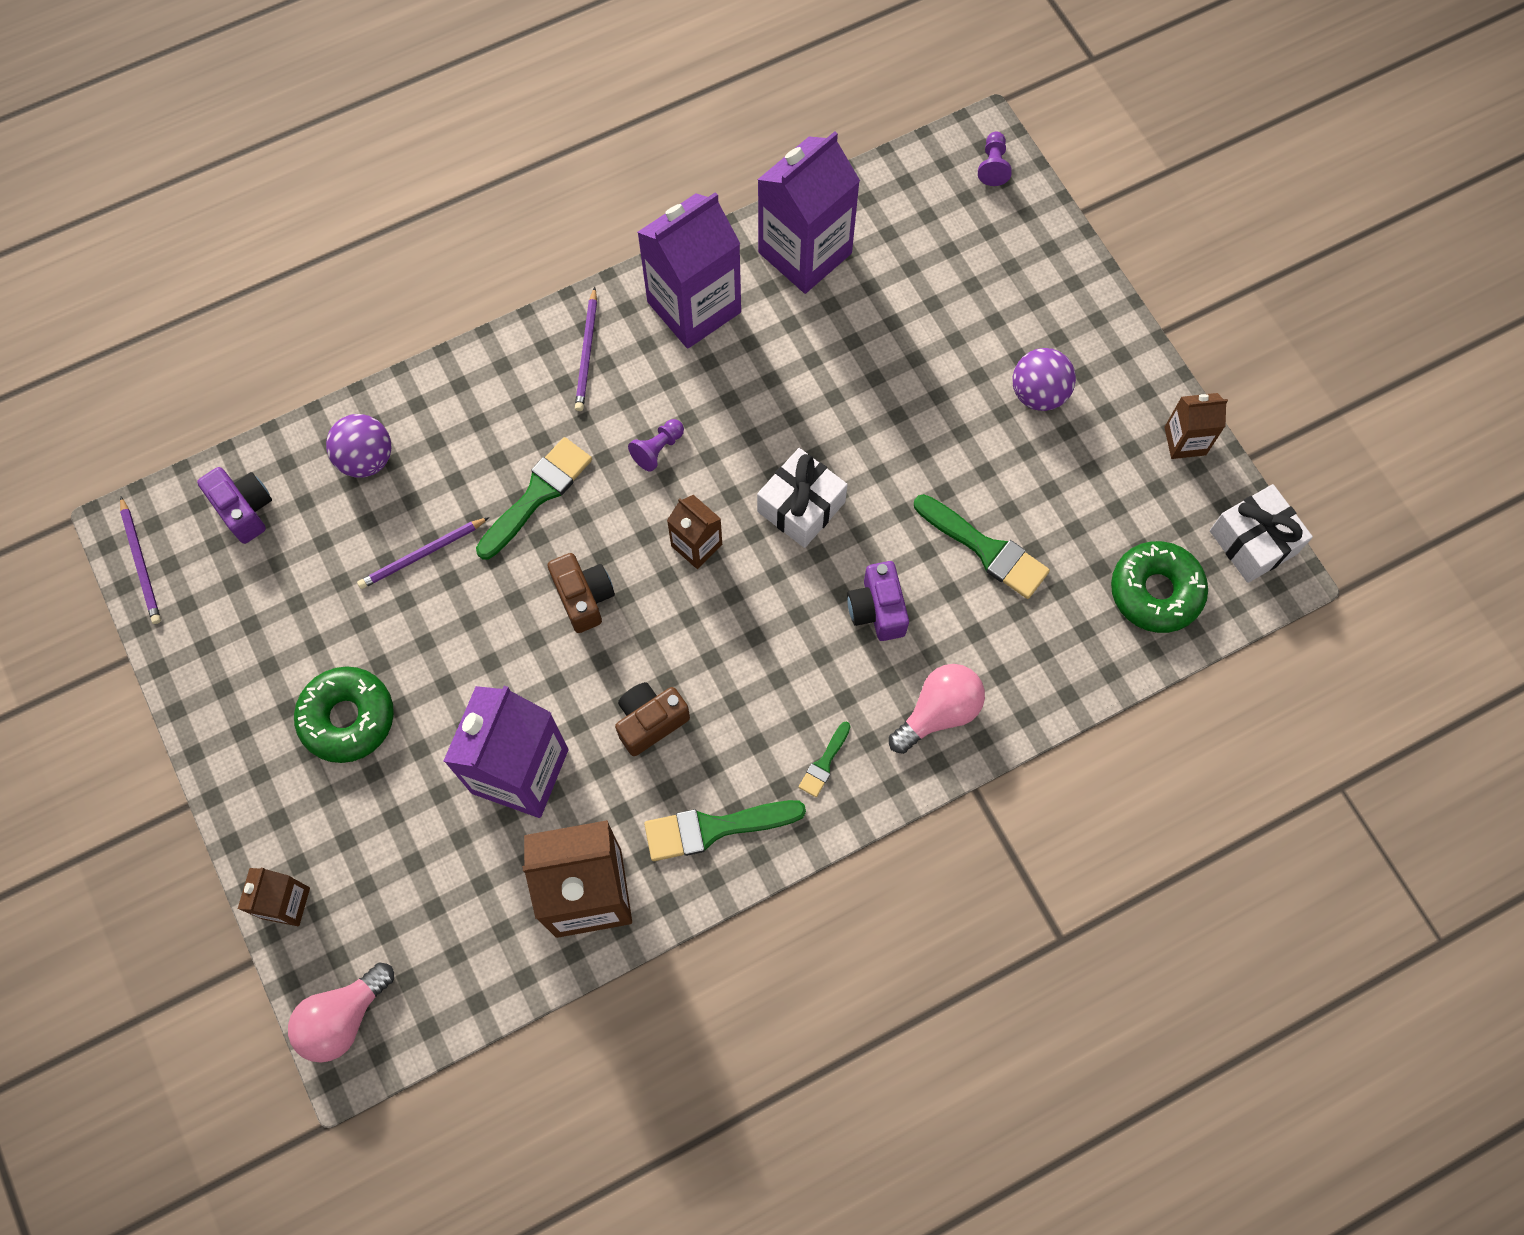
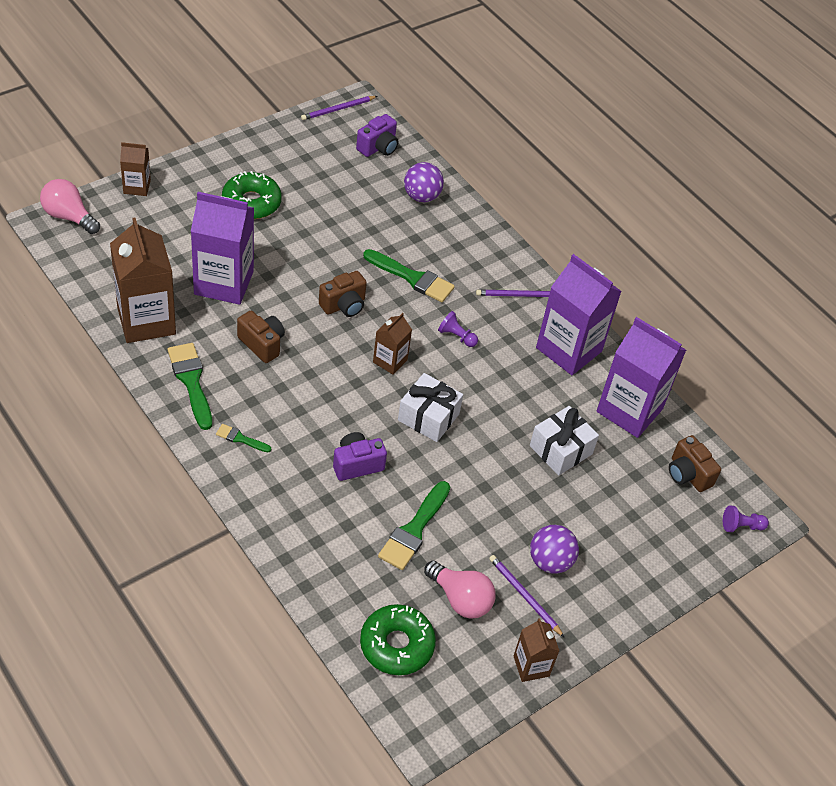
camera: 75 degrees right, 20 degrees down
purple pencil [357,517,489,589] -> purple pencil moved to [489,555,565,638]
pink light bulb [889,664,985,754] -> pink light bulb moved to [424,560,496,619]
white gift [1210,484,1313,583] -> white gift moved to [530,406,599,475]
none -> brown camera [669,435,721,492]

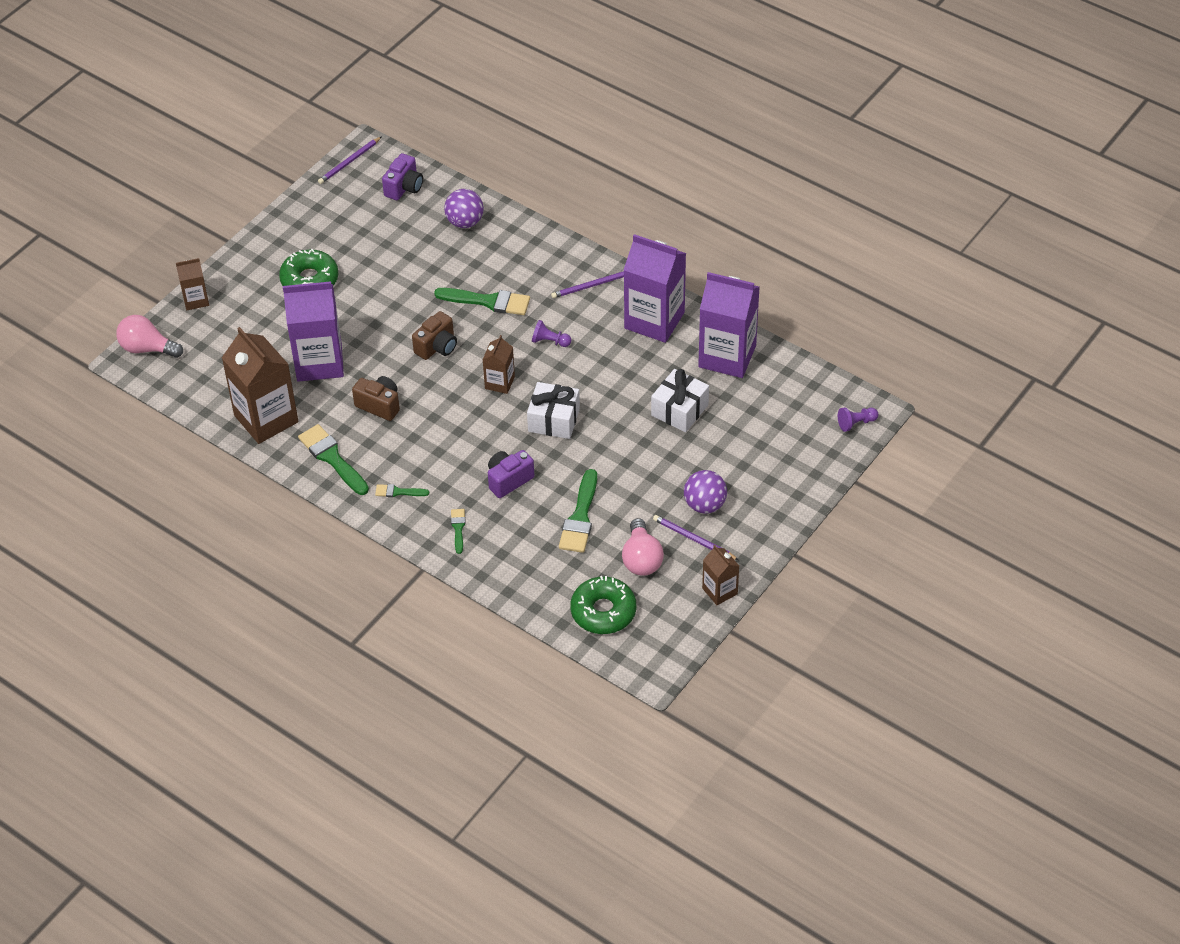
camera: 10 degrees left, 0 degrees up
pink light bulb [424,560,496,619] -> pink light bulb turned 60 degrees clockwise [622,518,664,576]
brown camera [669,435,721,492] -> none
none -> green brush [451,509,466,554]

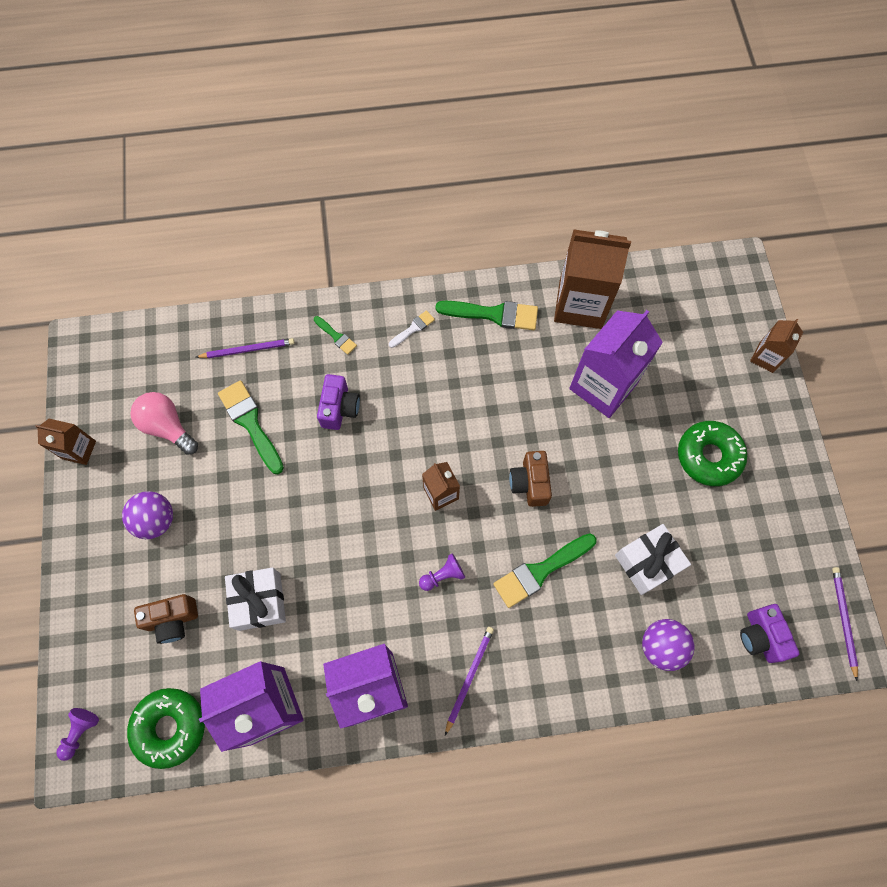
camera: 135 degrees right, 20 degrees up
pink light bulb [116,315,183,358] -> none
brown camera [352,376,400,421] -> brown camera moved to [134,594,198,644]
green brush [375,484,429,497] -> white brush [389,310,435,348]
white gift [527,382,580,439] -> white gift moved to [615,524,691,595]
green donut [570,576,636,634] -> green donut moved to [127,688,205,769]
purple pencil [653,515,739,560] -> purple pencil moved to [196,338,295,358]

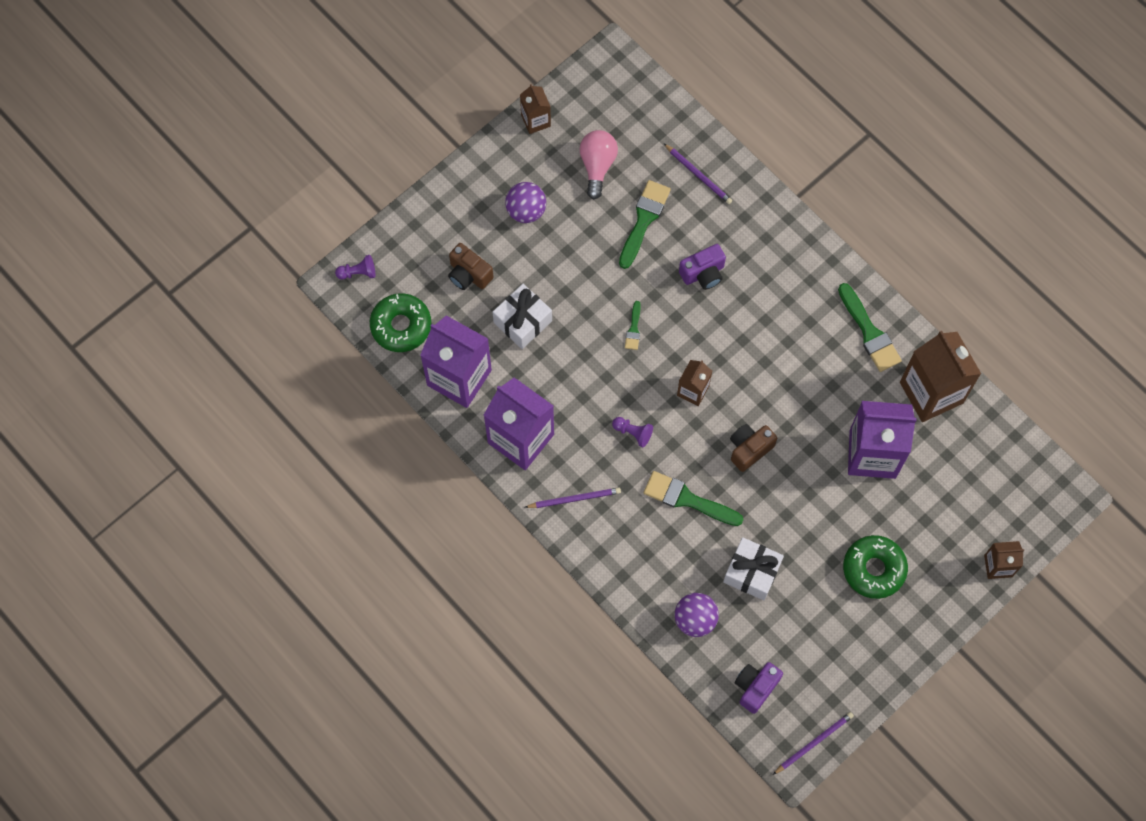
camera: 55 degrees right, 0 degrees up
green brush [314,316,357,355] -> green brush moved to [625,301,641,350]
white brush [389,310,435,348] -> none

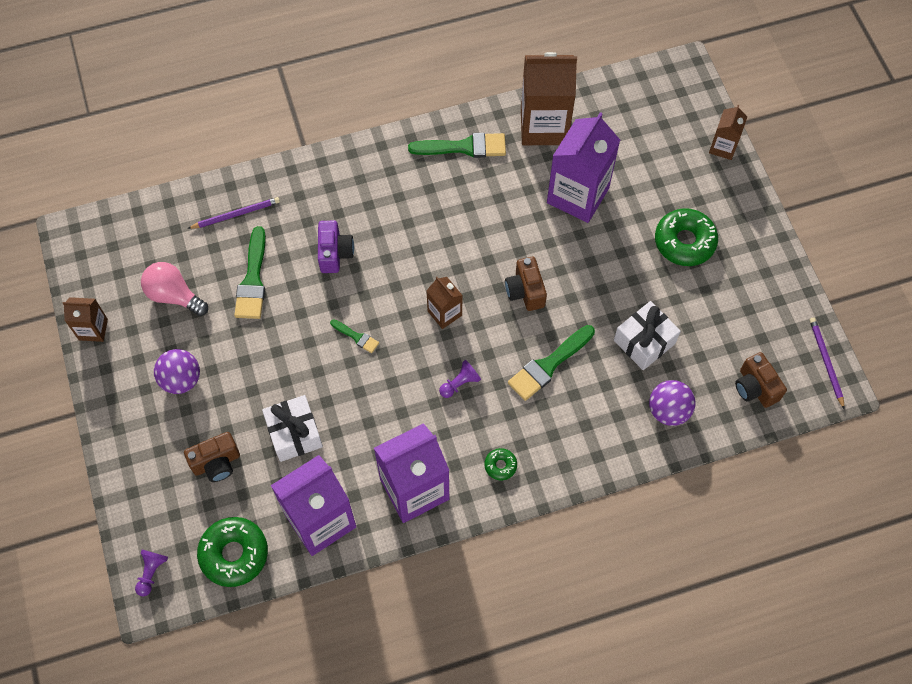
camera: 65 degrees left, 5 degrees down
purple pencil [525,488,621,508] -> green donut [484,448,517,480]
green brush [619,180,671,269] -> green brush turned 135 degrees counterclockwise [234,226,266,319]
purple camera [735,662,783,714] -> brown camera [735,352,787,408]

